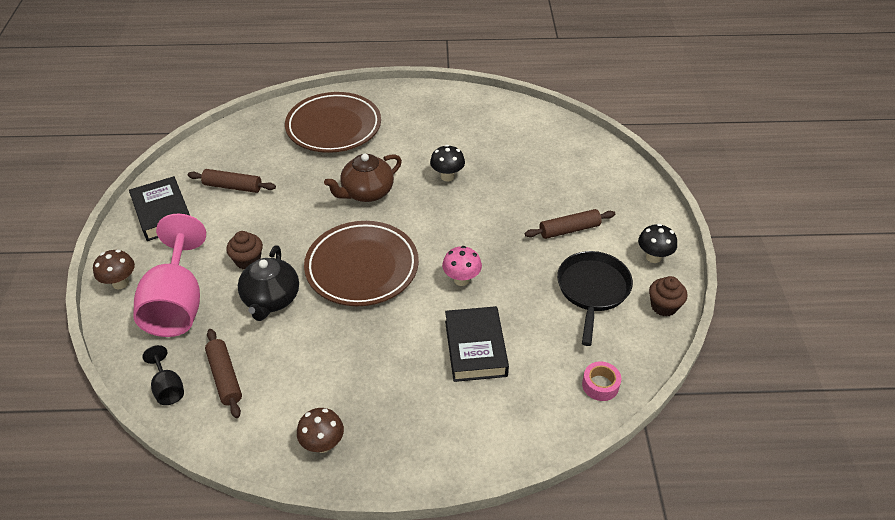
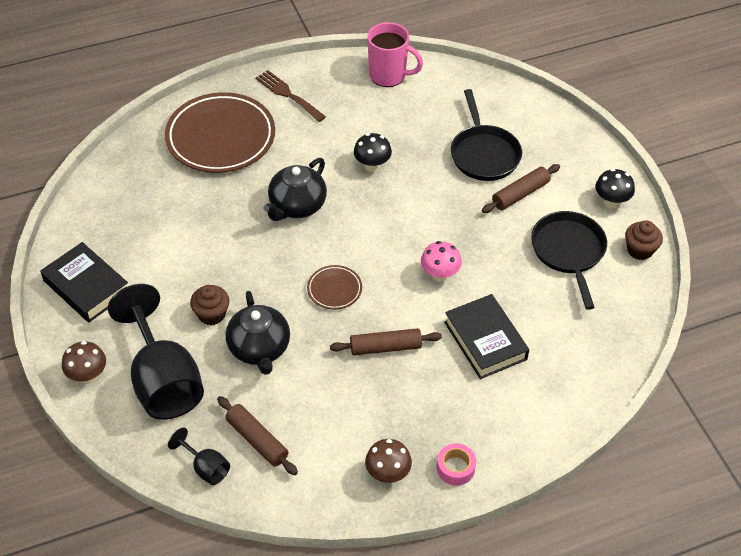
camera: 20 degrees left, 5 degrees up
pink goblet [133,214,206,337] -> black goblet [108,284,204,420]
brown rolling pin [188,169,276,193] -> brown rolling pin moved to [330,328,442,355]
brown plate [304,221,419,306] -> brown plate [307,265,362,310], size x0.45
brown teapot [324,154,402,202] -> black teapot [263,158,327,221]
pink tape [582,361,621,401] -> pink tape moved to [437,443,476,486]
none -> brown fork [255,70,326,122]
none -> pink mug [367,22,423,87]
none -> black pan [451,89,522,181]

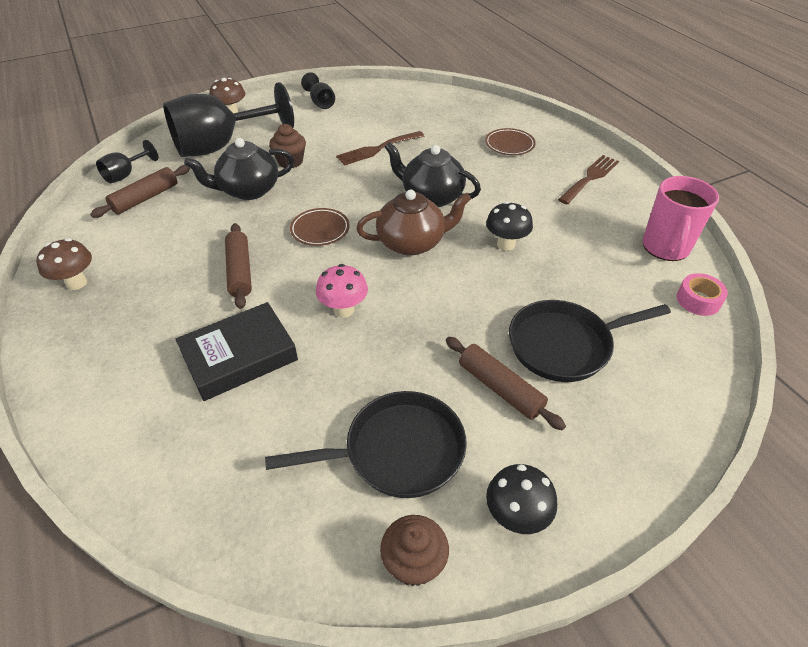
camera: 85 degrees right, 5 degrees down
black book [41,242,128,322] -> black goblet [301,72,335,109]
brown plate [165,92,275,173] -> brown plate [485,128,536,155], size x0.45
pink tape [437,443,476,486] -> pink tape moved to [677,273,728,316]
none -> brown fork [336,131,424,166]
none -> brown teapot [356,190,471,256]

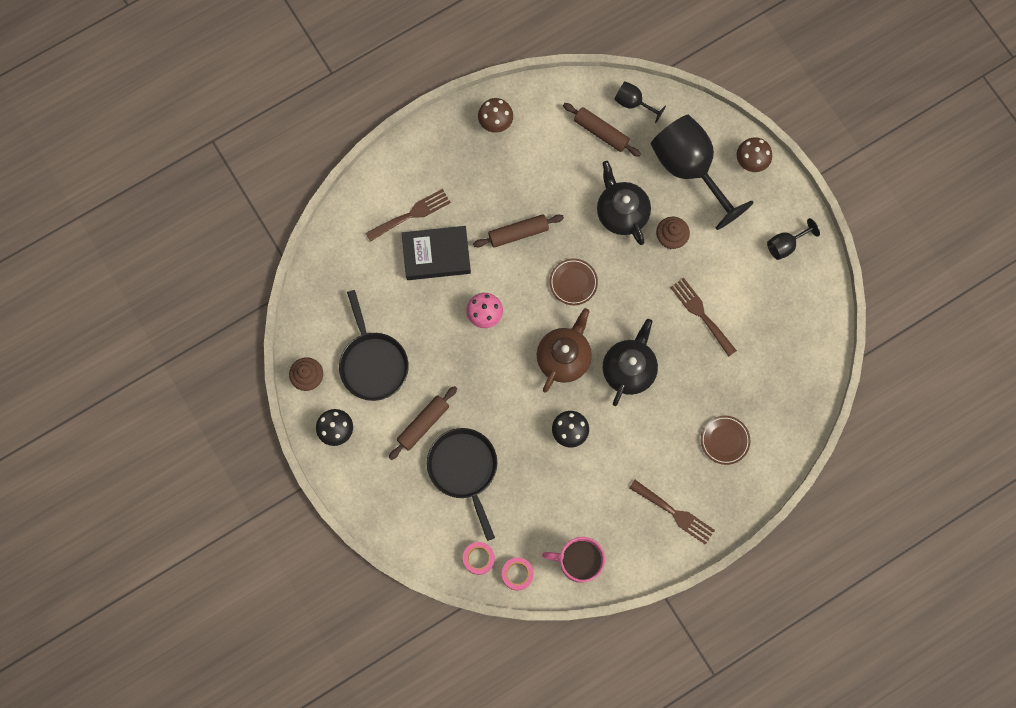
camera: 85 degrees right, 30 degrees up
black book [175,302,298,401] -> black book turned 60 degrees counterclockwise [402,226,471,280]
brown teapot [356,190,471,256] -> brown teapot turned 135 degrees counterclockwise [537,308,592,392]
none -> brown fork [366,189,451,242]
none -> pink tape [463,542,495,575]

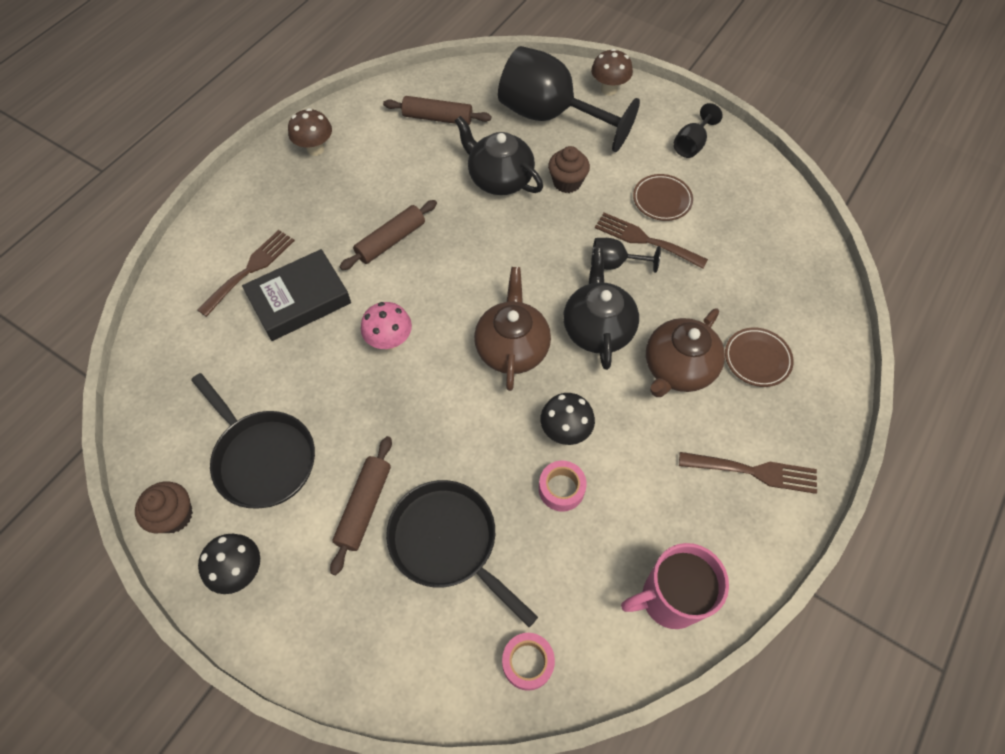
camera: 25 degrees left, 15 degrees down
pink tape [502,557,534,590] -> pink tape moved to [539,461,587,512]
brown plate [549,258,598,305] -> brown plate moved to [633,174,693,221]
black goblet [614,81,666,123] -> black goblet moved to [591,238,661,273]
none -> brown teapot [646,308,725,397]

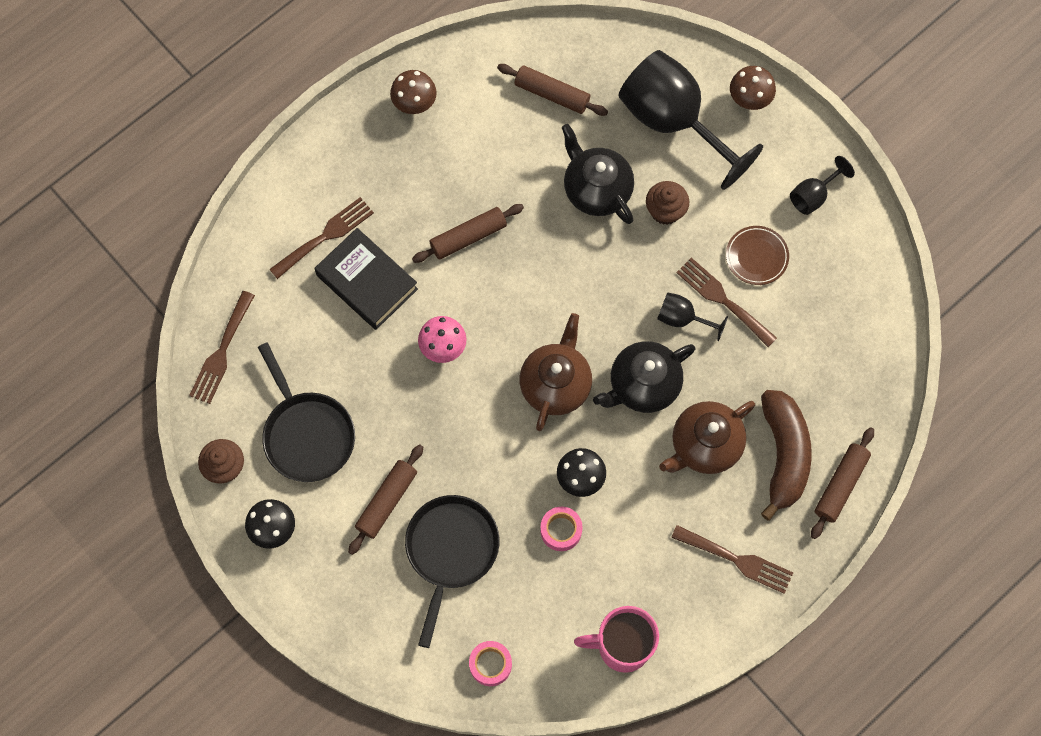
camera: 15 degrees right, 10 degrees up
black book [242,249,351,341] -> black book turned 60 degrees clockwise [315,228,418,330]
black pan [386,480,538,627] -> black pan turned 45 degrees clockwise [405,495,500,648]
black teapot [563,248,639,370] -> black teapot turned 135 degrees counterclockwise [593,341,695,413]
brown plate [725,328,794,387] -> brown banana [761,390,812,521]
none -> brown fork [189,291,255,404]
none -> brown rolling pin [811,427,874,539]

